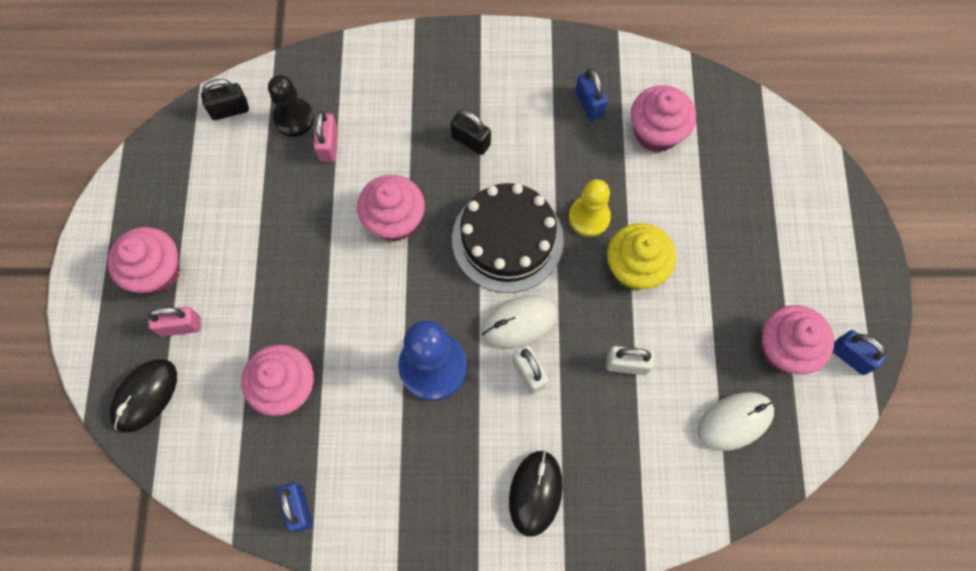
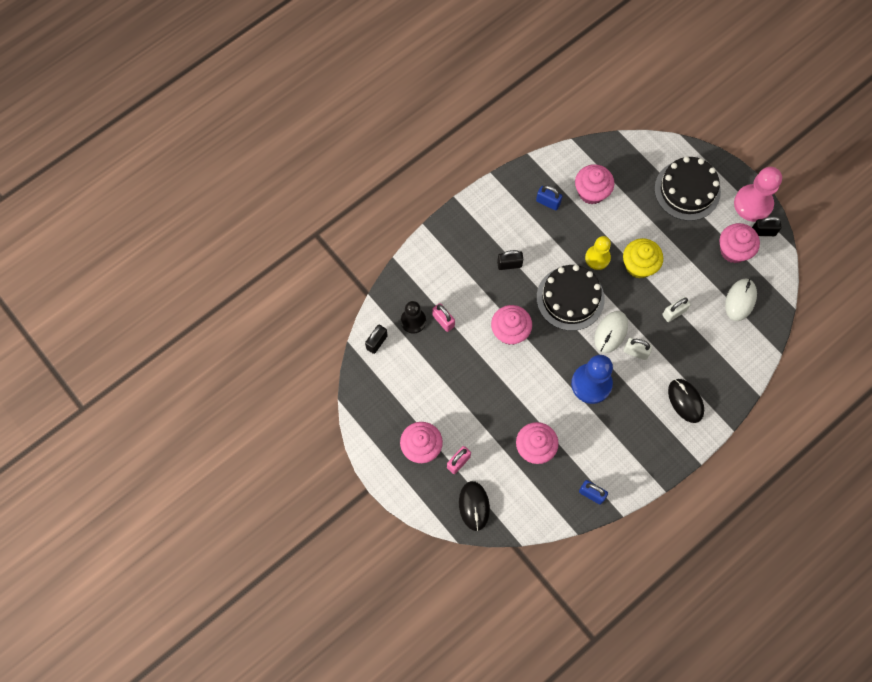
camera: 40 degrees left, 0 degrees up
blue padlock [833,330,886,375] -> black padlock [752,217,781,236]
none -> black cake [654,157,721,221]
none -> pink pawn [734,167,782,222]

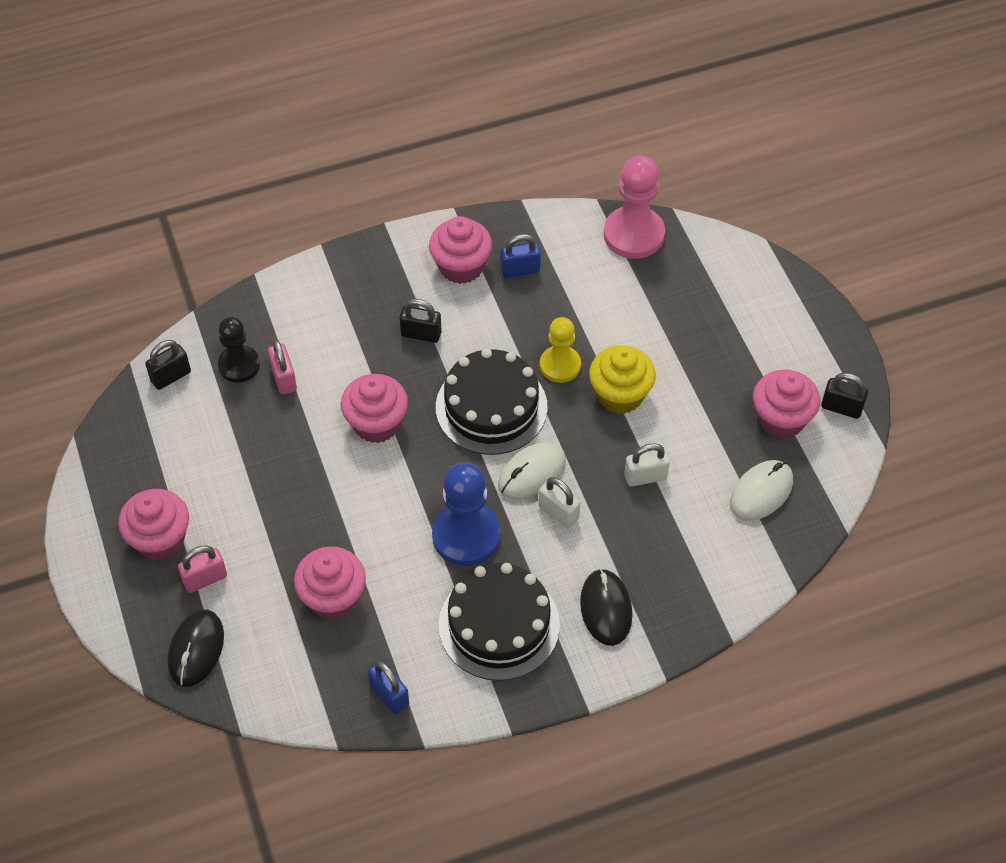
camera: 20 degrees right, 15 degrees down
blue padlock [536,185,562,210] -> blue padlock turned 60 degrees counterclockwise [501,234,541,278]
pink cupcake [575,164,614,205] -> pink cupcake moved to [429,216,492,284]
black cake [654,157,721,221] -> black cake moved to [439,563,560,681]
pink pawn [734,167,782,222] -> pink pawn moved to [604,156,665,259]

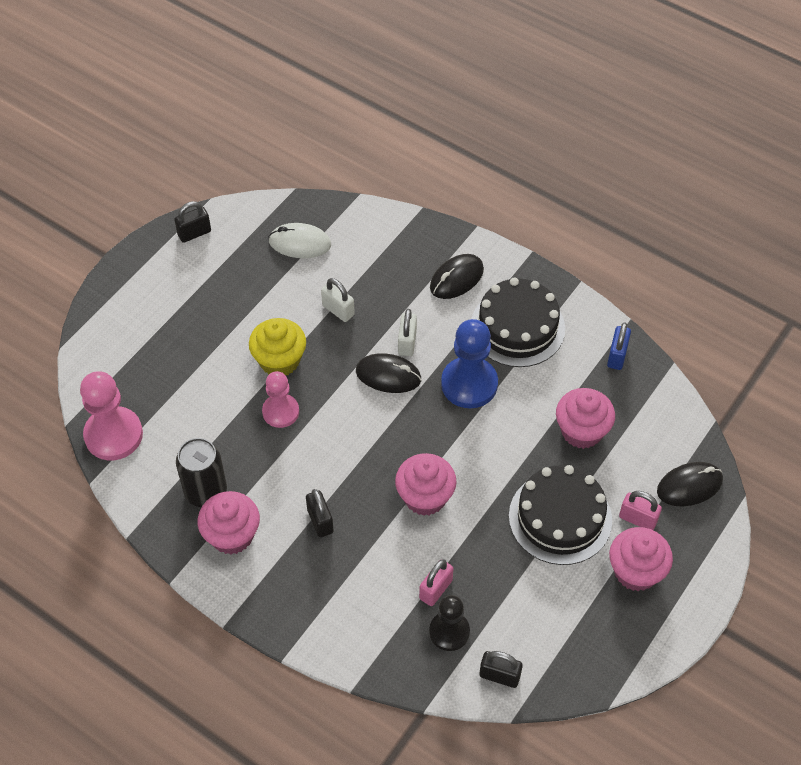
camera: 125 degrees left, 0 degrees up
black cake [436,348,548,455] -> black cake moved to [509,465,612,565]
white mouse [498,442,566,500] -> black mouse [356,353,421,393]
blue padlock [501,234,541,278] -> black can [176,438,227,507]
yellow pawn [540,317,581,383] -> pink pawn [262,371,299,428]
pink cupcake [753,369,820,439] -> none
black padlock [821,373,868,419] -> black padlock turned 75 degrees clockwise [174,201,211,243]

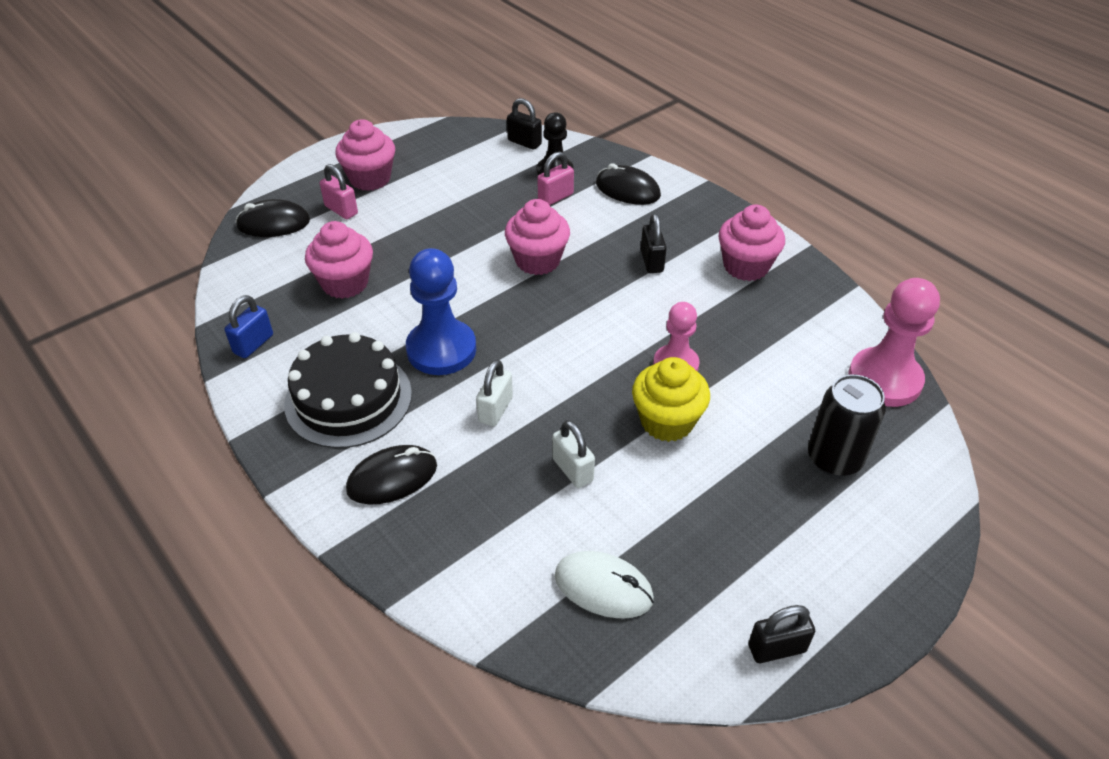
camera: 165 degrees left, 10 degrees down
black can [176,438,227,507] -> black can moved to [808,374,886,477]
black mouse [356,353,421,393] -> black mouse moved to [596,163,661,205]
black cake [509,465,612,565] -> none

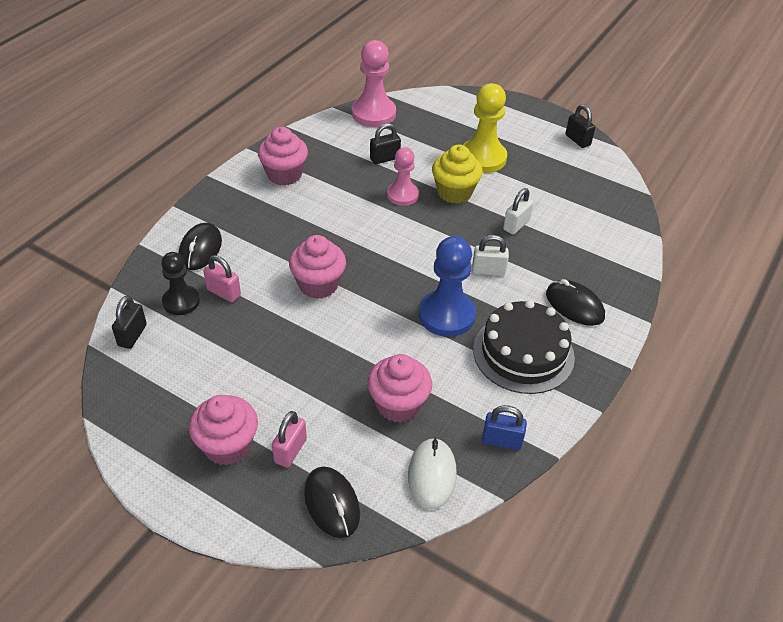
camera: 110 degrees left, 0 degrees up
white mouse [555,551,654,618] -> white mouse moved to [408,437,457,510]
black padlock [641,213,666,273] -> black padlock moved to [370,123,401,164]
black can [808,374,886,477] -> none
none -> yellow pawn [463,83,507,173]

